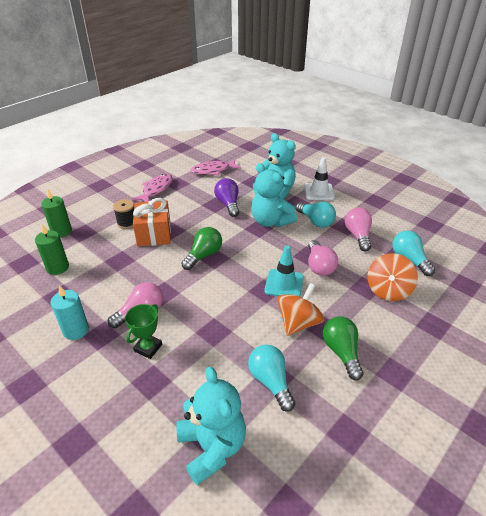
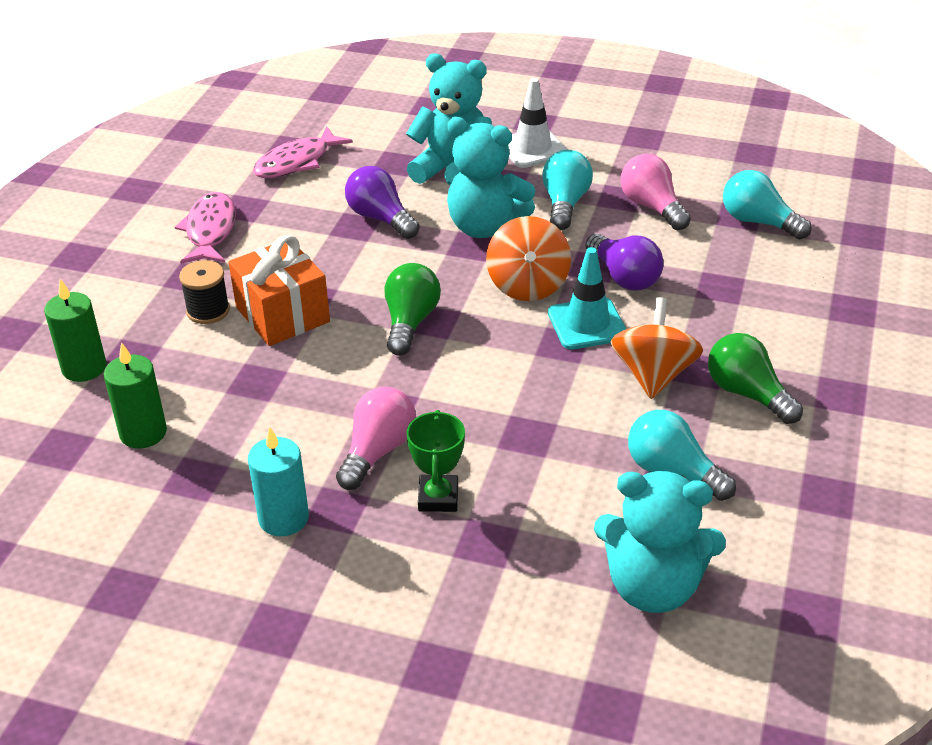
camera: 25 degrees left, 0 degrees up
turquoise teddy bear [176,367,246,485] -> turquoise teddy bear turned 150 degrees clockwise [594,471,726,613]
turquoise light bulb [296,202,336,228] -> turquoise light bulb turned 105 degrees counterclockwise [542,150,593,230]
pink light bulb [308,240,338,276] -> purple light bulb [585,234,663,291]
orange spinning top [367,253,418,301] -> orange spinning top moved to [486,216,571,301]

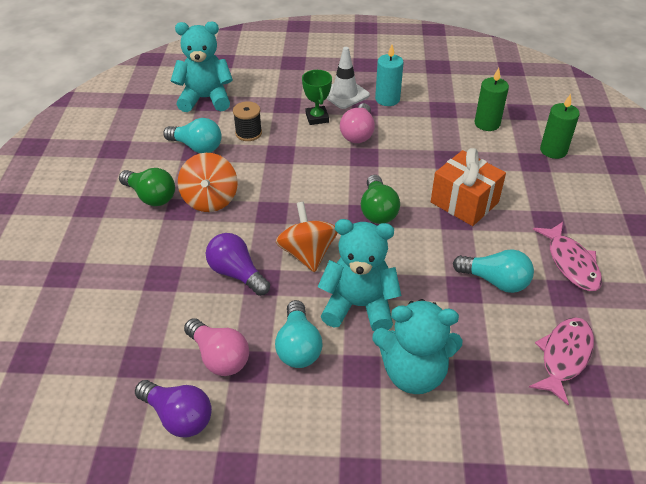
camera: 165 degrees right, 5 degrees up
black spool [179,260,230,324] -> black spool moved to [233,101,262,141]
purple light bulb [345,166,420,239] -> purple light bulb moved to [135,380,212,438]
white traffic cone [508,78,568,168] -> white traffic cone moved to [326,47,370,109]
turquoise traffic cone [548,247,626,349] -> none
turquoise light bulb [723,170,812,239] -> turquoise light bulb moved to [453,249,534,293]

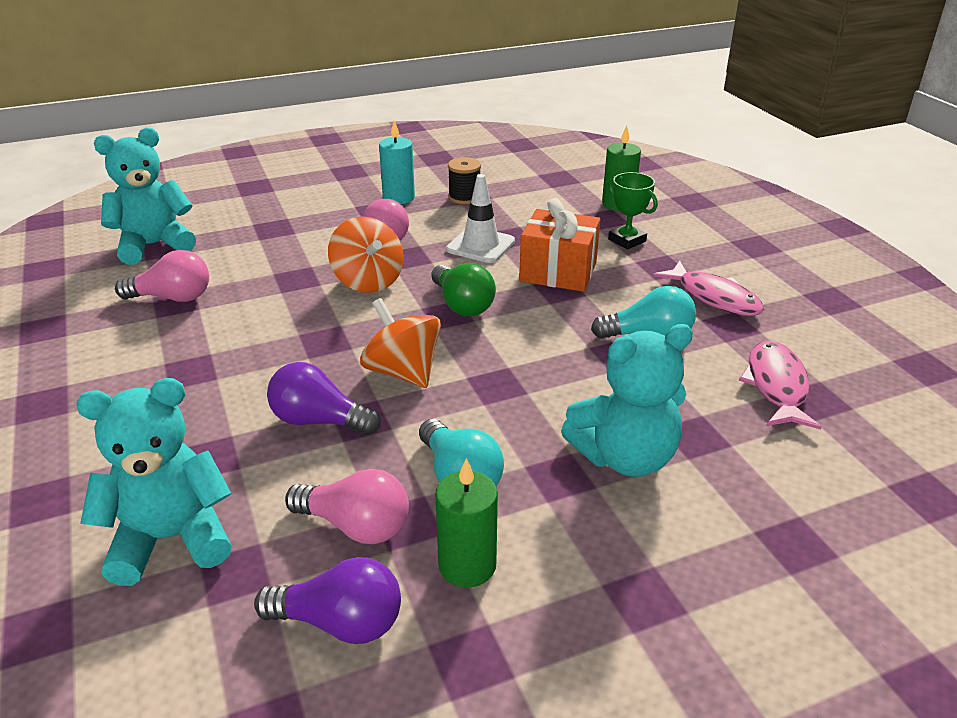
camera: 25 degrees left, 10 degrees down
green light bulb [119,168,175,206] -> none
turquoise light bulb [163,118,222,153] -> pink light bulb [115,250,209,302]
orange spinning top [178,153,238,212] -> orange spinning top moved to [328,216,403,293]
black spool [233,101,262,141] -> black spool moved to [448,157,481,204]
green trophy [302,70,332,125] -> green trophy moved to [608,172,658,249]
turquoise teddy bear [318,219,401,331] -> turquoise teddy bear moved to [76,378,232,586]
white traffic cone [326,47,370,109] -> white traffic cone moved to [446,174,515,263]
green candle [474,68,509,131] -> green candle moved to [435,458,498,588]

